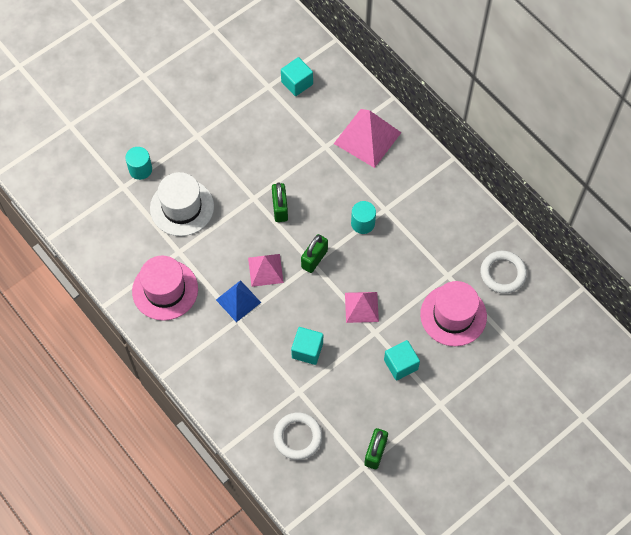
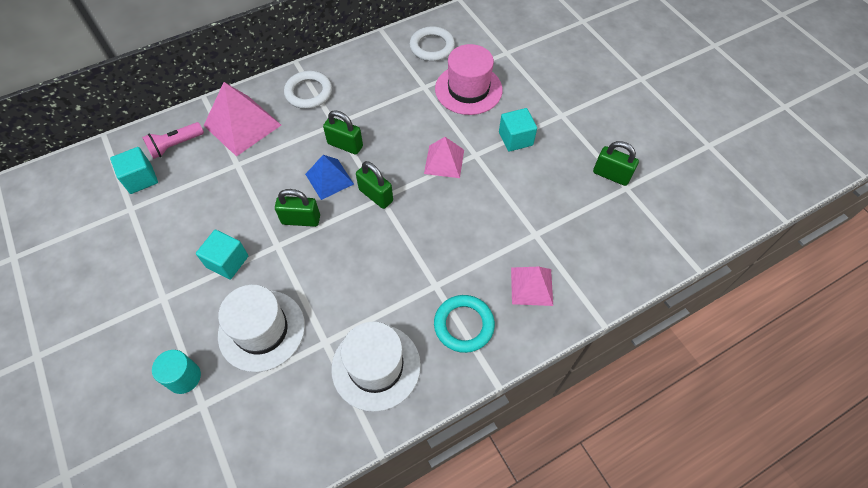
camera: 80 degrees left, 5 degrees down
pink hat [132,255,198,321] -> white hat [331,322,421,412]
blue pyramid [216,280,261,322] -> blue pyramid moved to [305,155,354,200]
pink pyramid [248,254,284,287] -> pink pyramid moved to [511,267,553,306]
white ring [273,413,322,460] -> white ring moved to [284,71,332,109]
turquoise cube [291,327,323,365] -> turquoise cube moved to [196,230,248,280]
turquoise cylinder [351,201,376,234] -> green padlock [323,110,363,155]
none -> pink flashlight [142,122,204,159]
none -> turquoise ring [434,295,495,353]

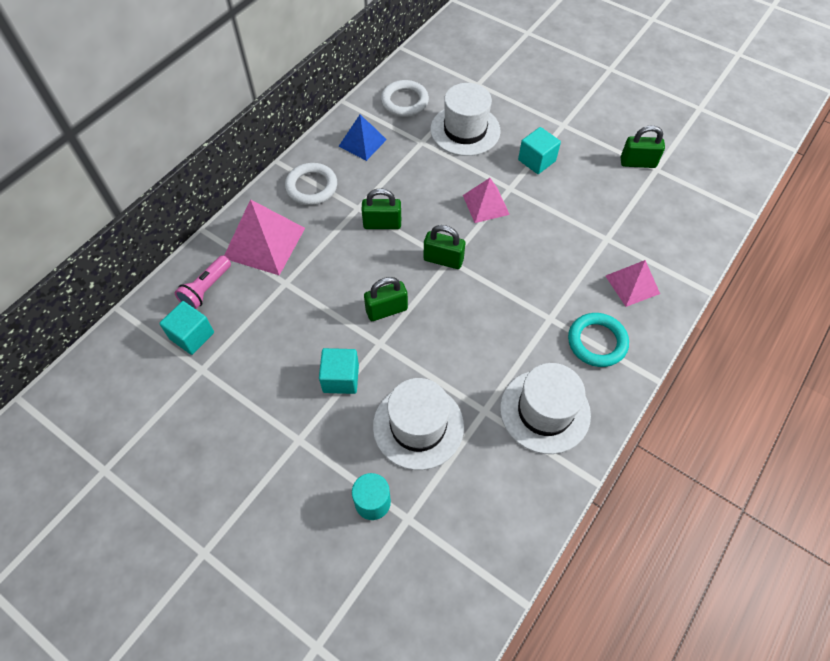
camera: 25 degrees left, 0 degrees up
blue pyramid [305,155,354,200] -> blue pyramid moved to [338,114,387,161]
pink hat [435,44,502,115] -> white hat [430,83,501,156]

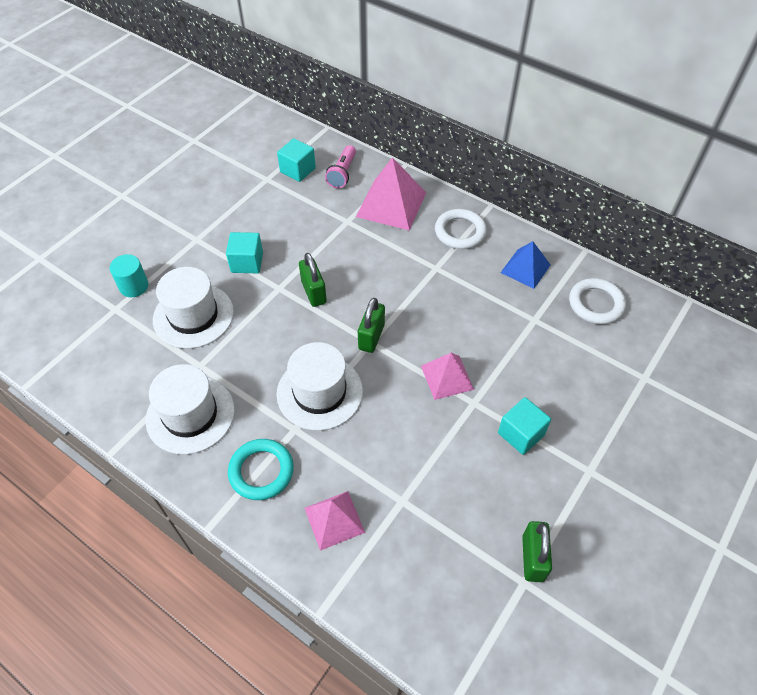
camera: 90 degrees right, 5 degrees down
pink flashlight [175,255,231,309] -> pink flashlight turned 105 degrees counterclockwise [325,145,356,188]
green padlock [362,188,401,229] -> none
white hat [430,83,501,156] -> white hat moved to [277,342,363,431]

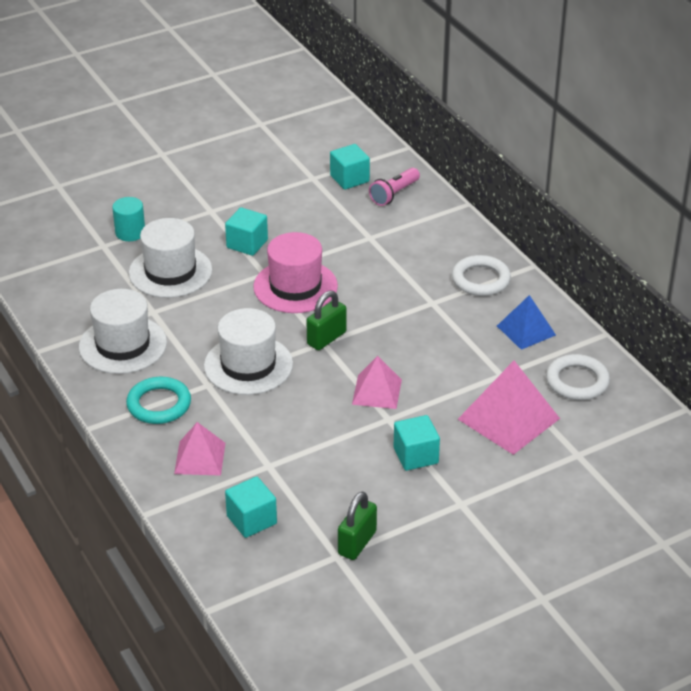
camera: 25 degrees right, 15 degrees down
green padlock [299,253,327,307] -> pink hat [254,232,338,313]
pink pyramid [356,157,426,230] -> pink pyramid moved to [458,361,560,455]
none -> turquoise cube [225,476,277,538]

